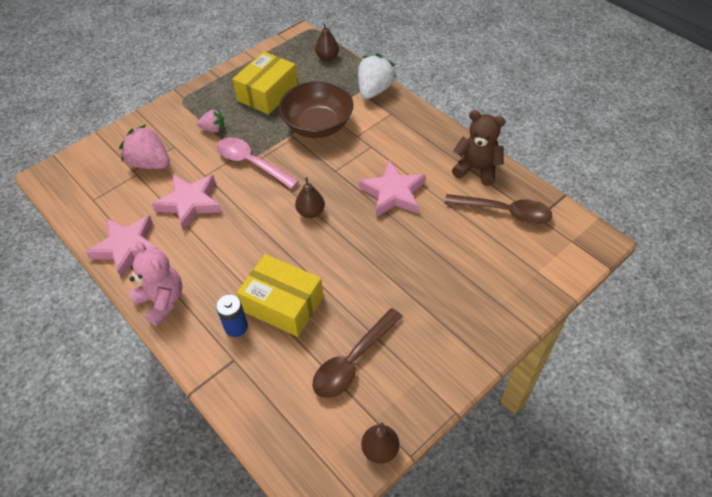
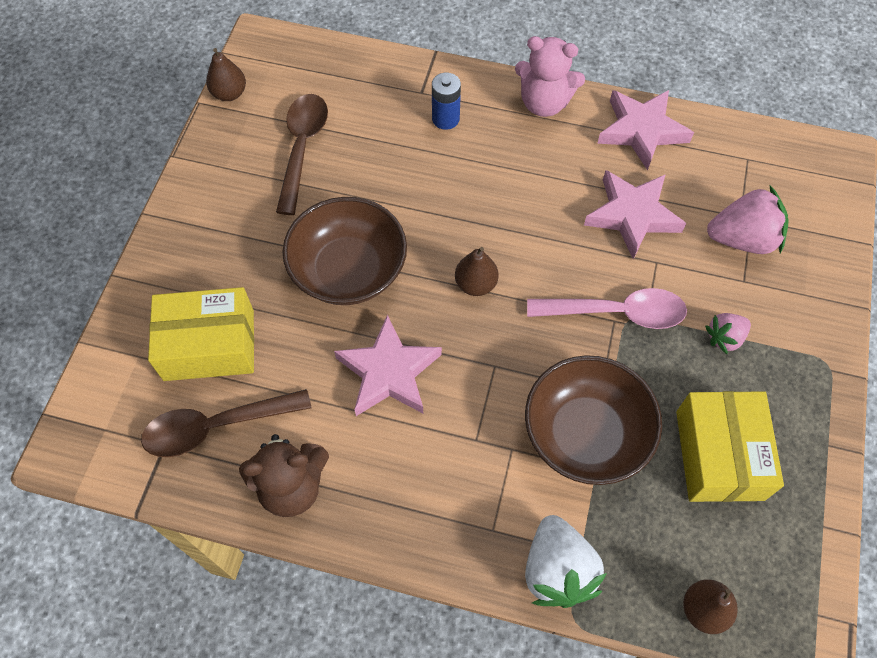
camera: 145 degrees right, 10 degrees up
yellow box [237,254,323,337] -> yellow box moved to [148,287,254,381]
none -> brown bowl [282,197,407,305]

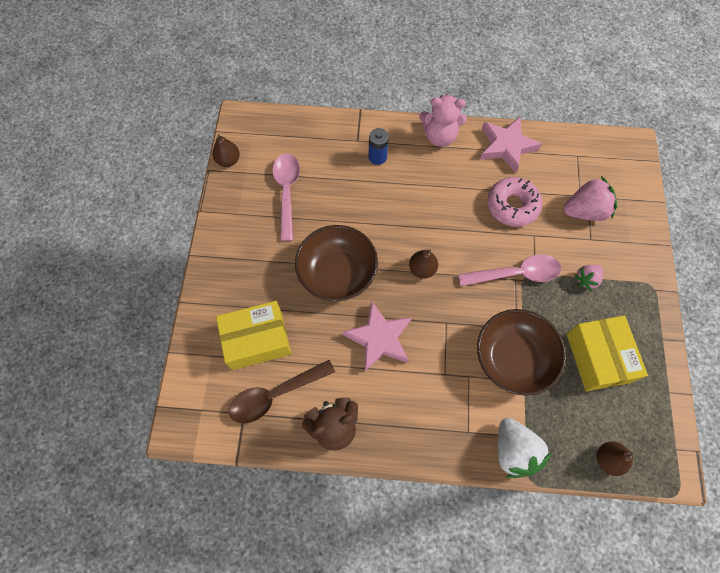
camera: 10 degrees left, 5 degrees up
brown spoon [276,94,328,215] -> pink spoon [272,153,300,241]
pink star [584,170,686,259] -> pink donut [487,177,543,227]

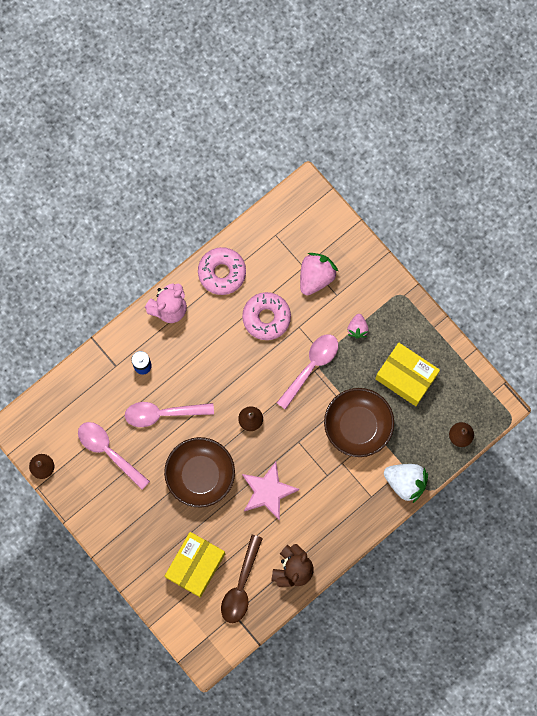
camera: 45 degrees left, 10 degrees up
pink star [480,117,542,173] -> pink donut [198,247,246,295]
none -> pink spoon [125,402,214,427]

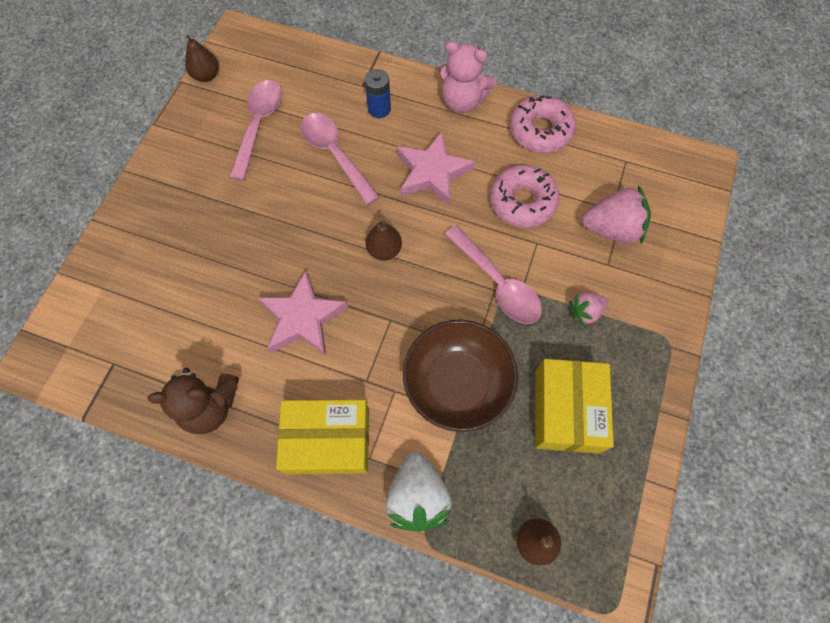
camera: 60 degrees right, 10 degrees down
brown bowl [164,437,235,508] -> none
yellow box [165,532,225,598] -> yellow box moved to [276,400,369,475]
brown spoon [221,535,263,623] -> none
pink spoon [277,334,338,410] -> pink spoon turned 45 degrees clockwise [445,225,542,324]
none -> pink star [397,131,475,206]

